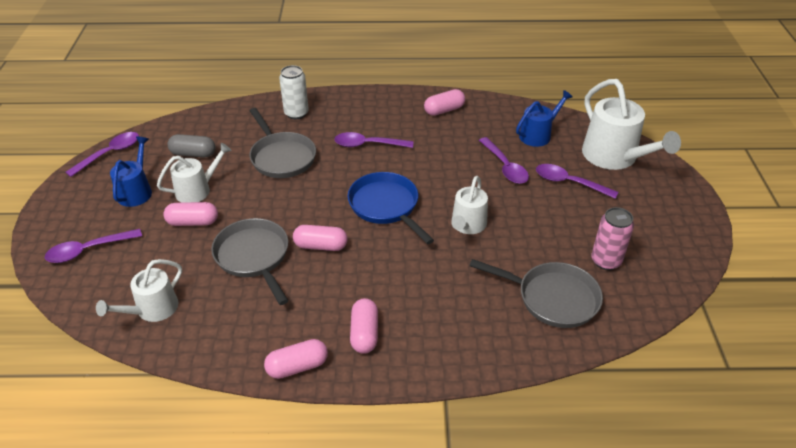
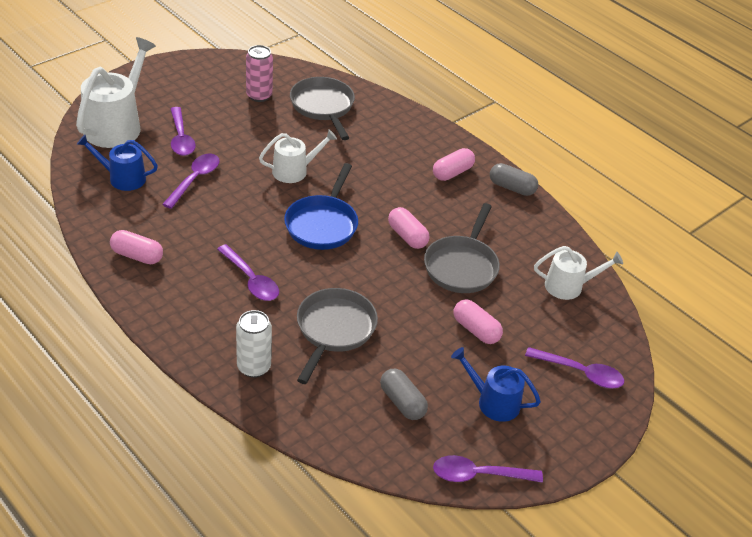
camera: 135 degrees left, 0 degrees up
blue watering can [110,136,152,207] -> blue watering can turned 60 degrees clockwise [451,347,541,422]
white watering can [157,143,232,203] -> none
pink capsule [264,339,328,379] -> grey capsule [490,163,538,196]

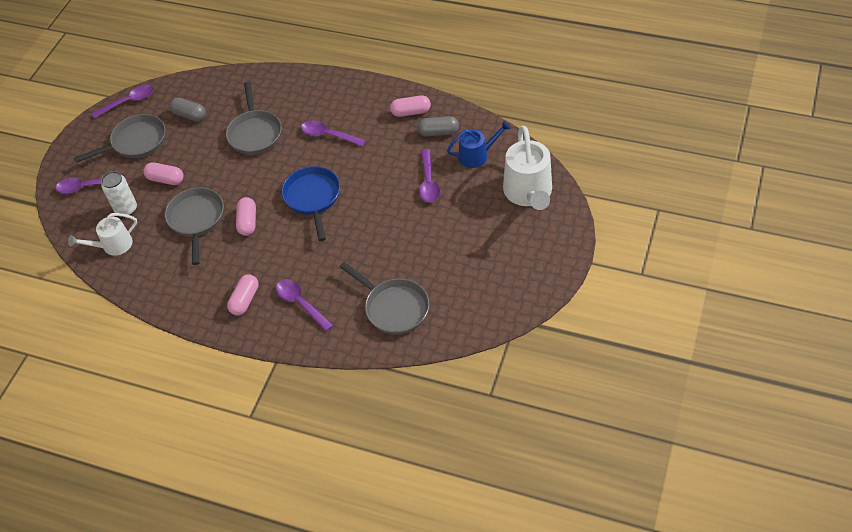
camera: 160 degrees right, 10 degrees up
purple spoon [171,107,196,156] -> purple spoon moved to [276,279,333,332]
white can [236,310,272,378] -> white can moved to [101,171,137,215]
pink can [246,45,273,102] -> none
white watering can [259,130,337,183] -> none
pink capsule [388,207,430,249] -> pink capsule turned 60 degrees clockwise [236,197,256,236]
blue watering can [451,347,541,422] -> grey pan [74,114,165,163]
grey capsule [490,163,538,196] -> grey capsule moved to [417,116,459,136]

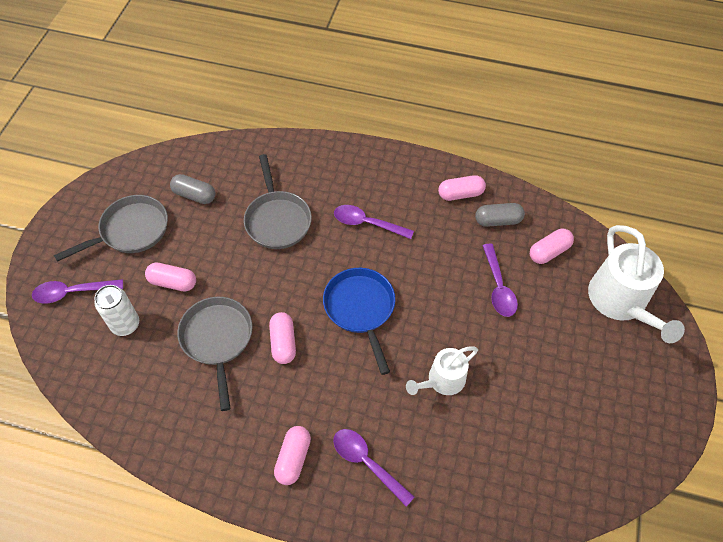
camera: 10 degrees left, 5 degrees up
white watering can [68,213,137,256] -> white watering can moved to [406,346,478,395]
purple spoon [91,85,154,119] -> none
grey pan [340,262,429,335] -> none
blue watering can [447,121,511,168] -> pink capsule [530,229,574,264]

